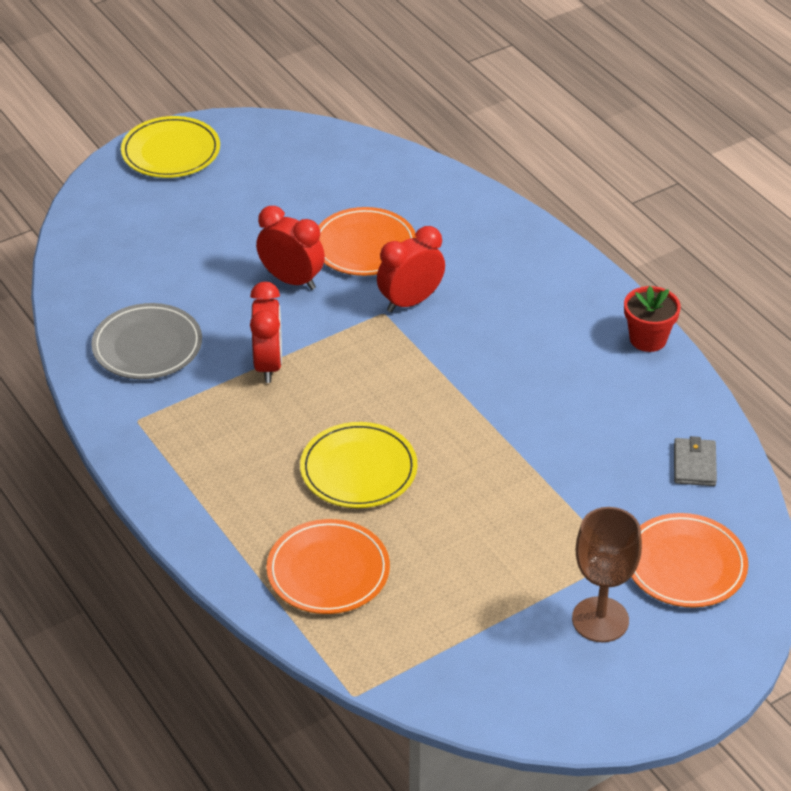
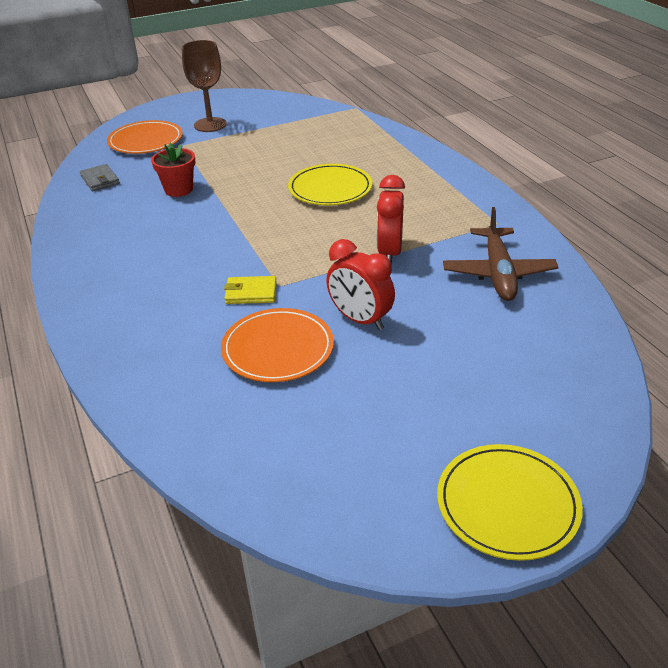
camera: 170 degrees left, 5 degrees down
grey plate [91,303,202,379] -> brown plane [443,207,558,301]
orange plate [267,519,390,614] -> none
red clock [377,226,445,312] -> yellow wallet [224,276,277,304]
red flower pot [624,286,681,352] -> red flower pot moved to [151,143,195,197]
grey wallet [674,436,717,486] -> grey wallet turned 45 degrees counterclockwise [80,164,120,191]

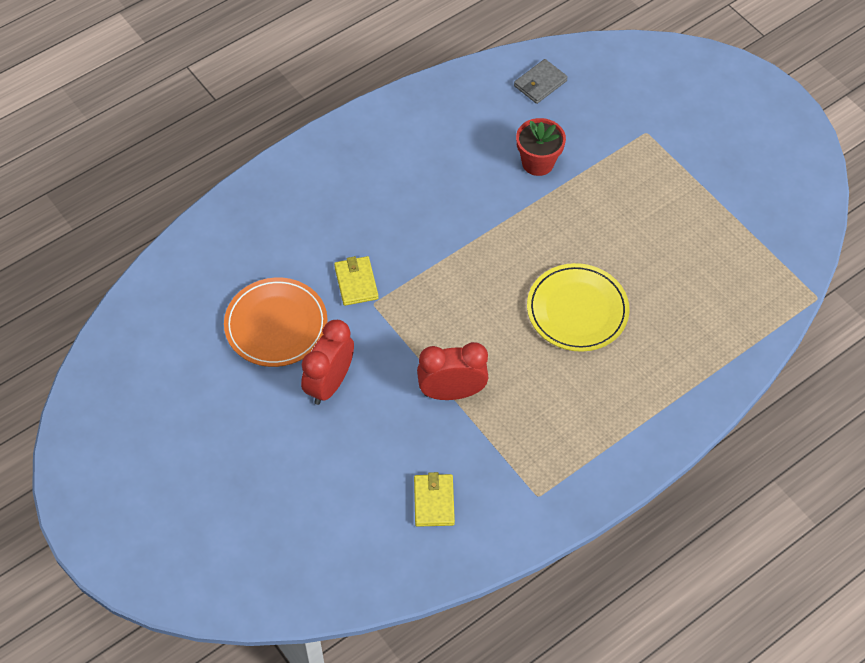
camera: 75 degrees right, 20 degrees up
orange plate [107,120,183,154] -> none
brown goblet [182,40,227,132] -> none
yellow plate [437,444,583,561] -> none
brown plane [443,207,558,301] -> yellow wallet [414,472,455,527]

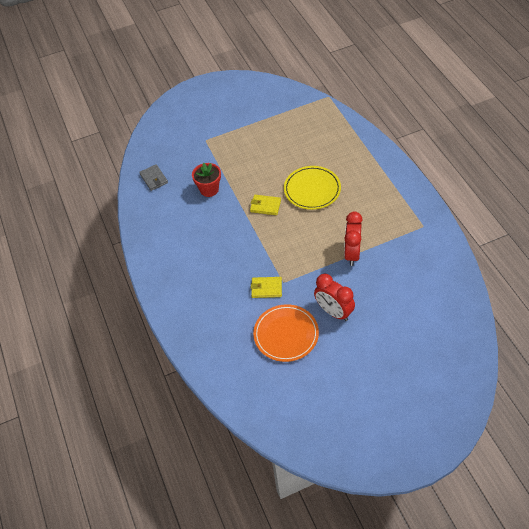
camera: 70 degrees left, 5 degrees down
yellow wallet [414,472,455,527] -> yellow wallet moved to [250,195,281,215]

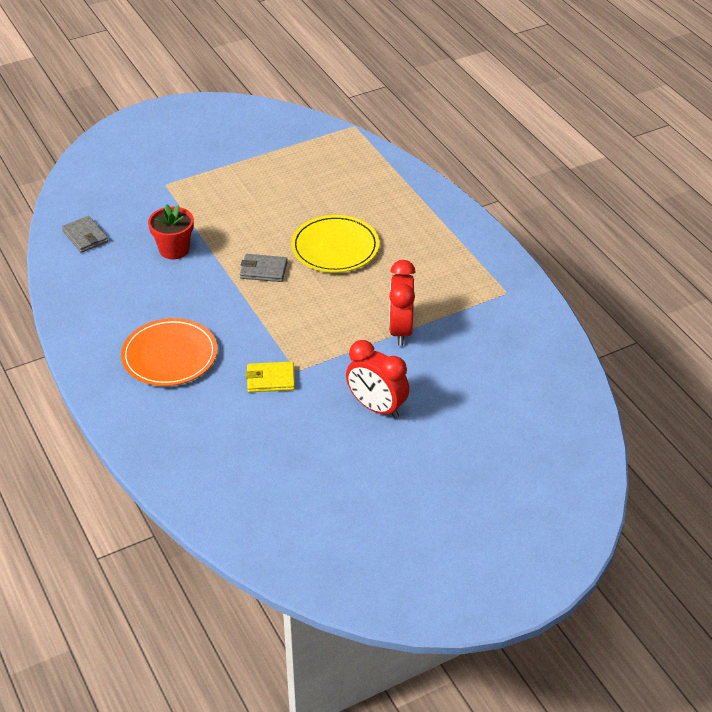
camera: 10 degrees left, 10 degrees down
yellow wallet [250,195,281,215] -> grey wallet [240,254,288,282]
orange plate [253,304,319,362] -> orange plate moved to [121,318,218,386]

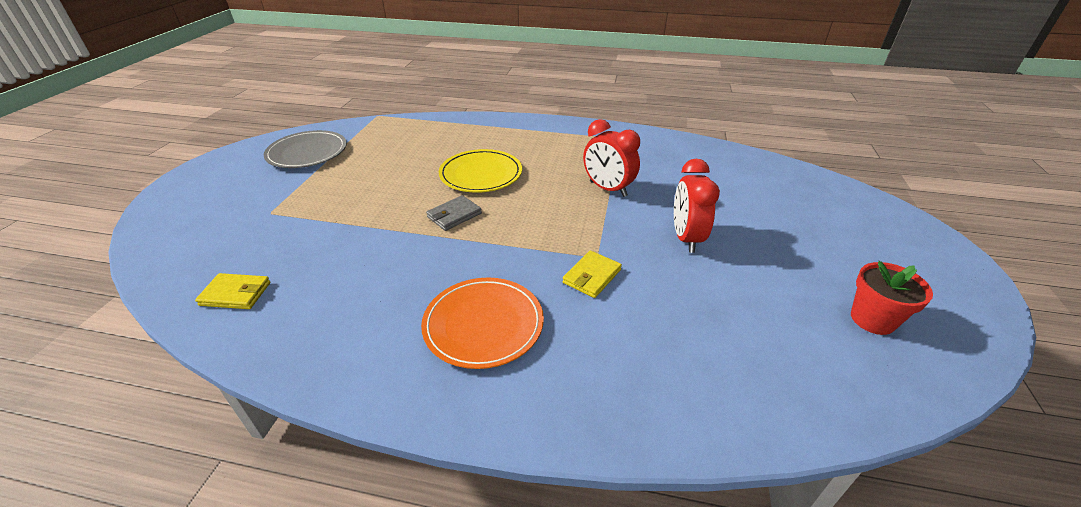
camera: 50 degrees left, 5 degrees down
grey wallet [62,216,108,253] -> yellow wallet [195,273,270,309]
red flower pot [148,204,194,259] -> red flower pot moved to [851,261,933,335]
red clock [346,340,409,419] -> red clock turned 105 degrees clockwise [674,159,720,253]
none -> grey plate [264,130,347,168]

